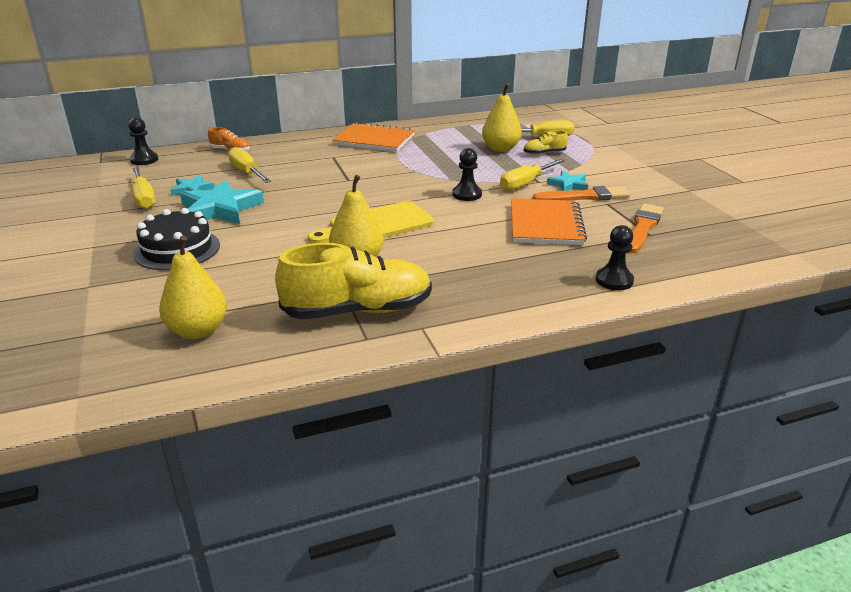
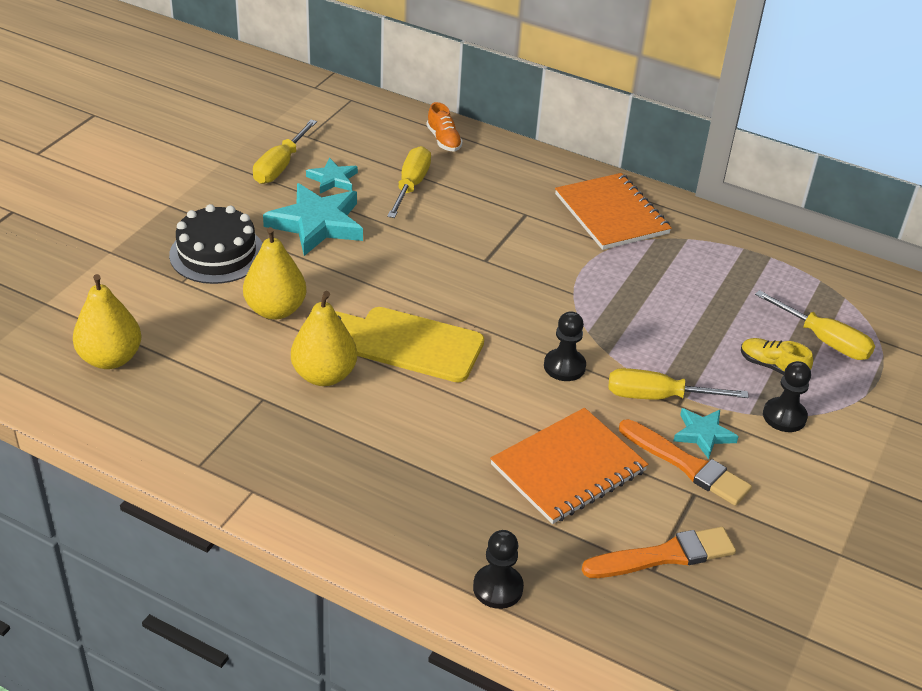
camera: 45 degrees right, 10 degrees up
black pawn [128,117,158,165] -> black pawn moved to [763,361,811,432]
yellow shoe [275,243,432,319] -> none
yellow pear [482,83,522,152] -> yellow pear moved to [243,227,307,319]

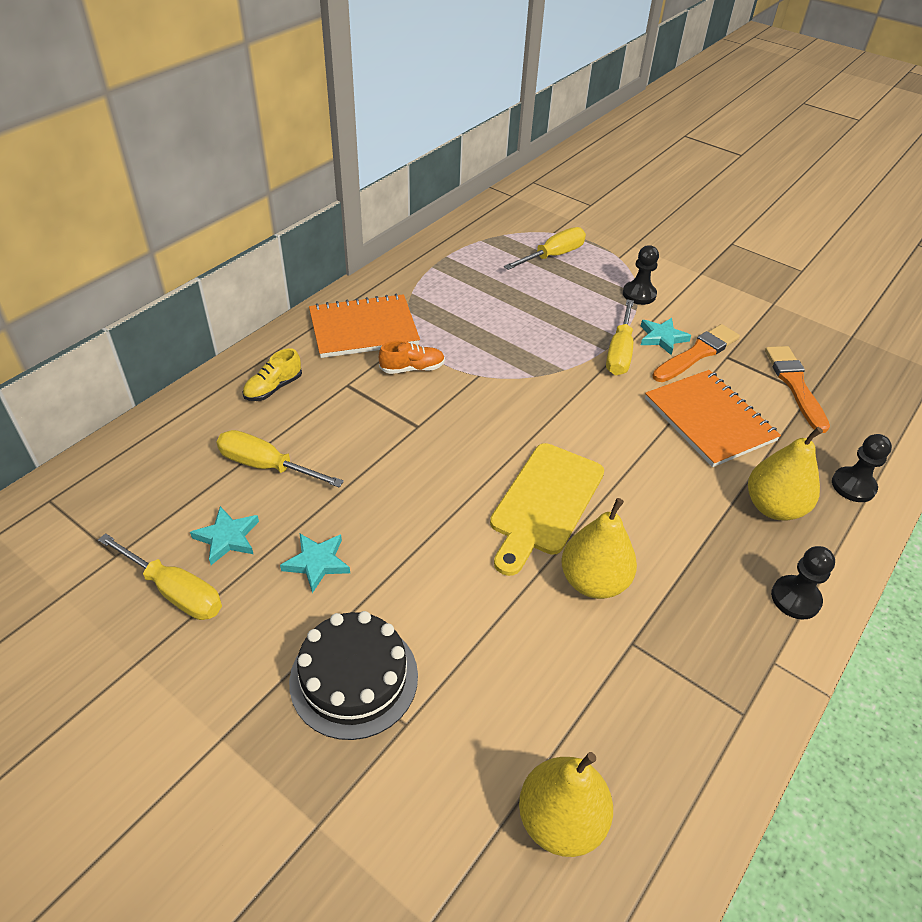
camera: 80 degrees left, 5 degrees up
yellow pear [243,227,307,319] -> yellow pear moved to [748,427,823,520]
turquoise star [263,183,363,256] -> turquoise star [280,533,350,593], size x0.54
orange shoe [427,102,463,152] -> orange shoe moved to [379,340,445,374]
black pawn [544,311,586,381] -> black pawn moved to [771,546,835,620]
yellow shoe [741,338,813,375] -> yellow shoe moved to [242,348,302,401]

